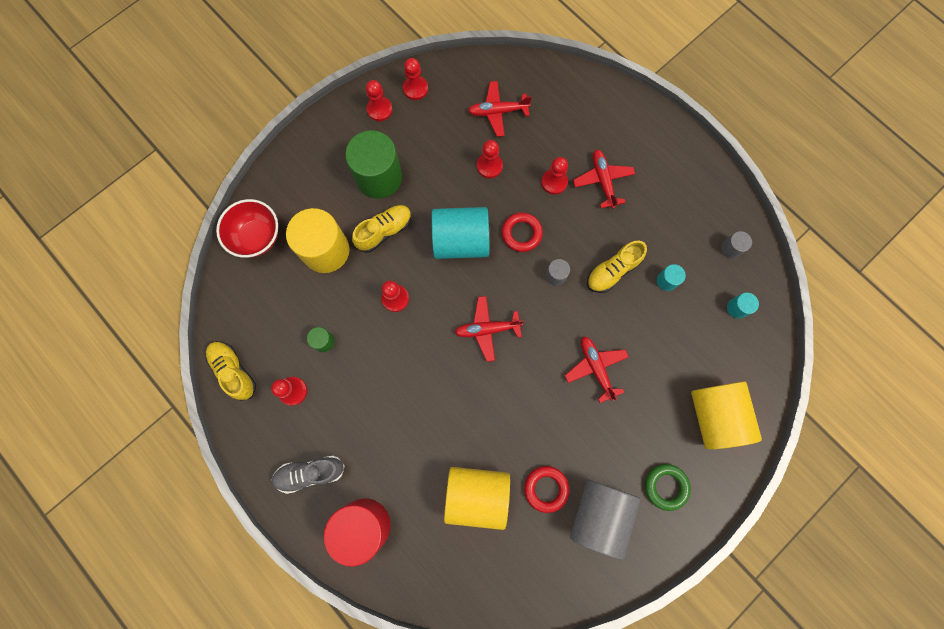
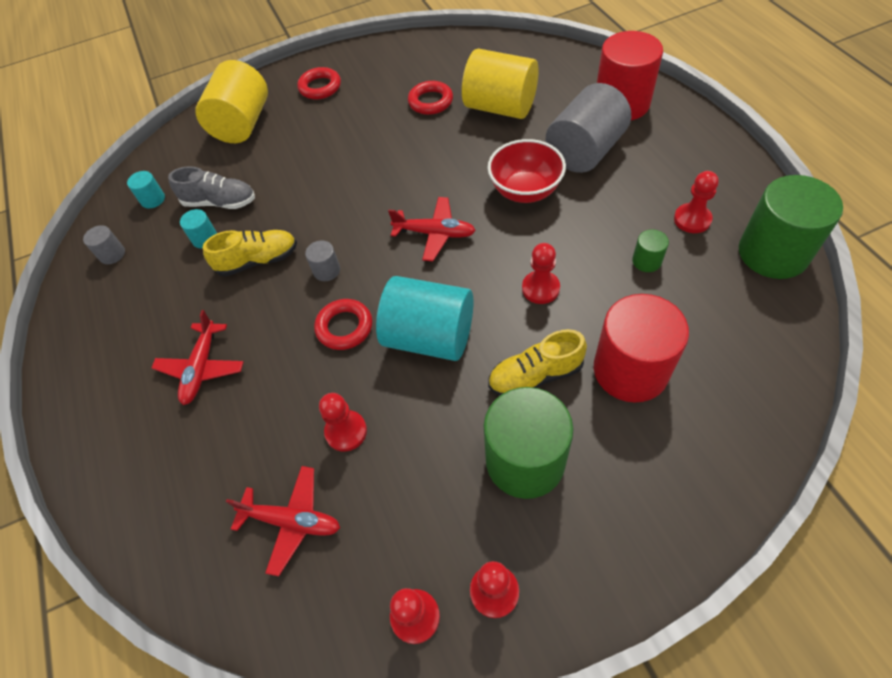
camera: 155 degrees left, 20 degrees down
yellow shoe [206,341,256,401] -> green cylinder [739,175,843,279]
red bowl [216,199,278,258] -> red bowl moved to [488,139,566,203]
grey shoe [271,455,345,494] -> grey shoe moved to [168,166,255,209]
yellow cylinder [286,208,350,273] -> red cylinder [594,294,689,403]
red pawn [541,157,568,195] -> none
red plane [565,336,629,403] -> none
grey cylinder [570,480,640,560] -> grey cylinder moved to [546,83,631,173]
green ring [645,464,691,511] -> red ring [297,67,341,99]

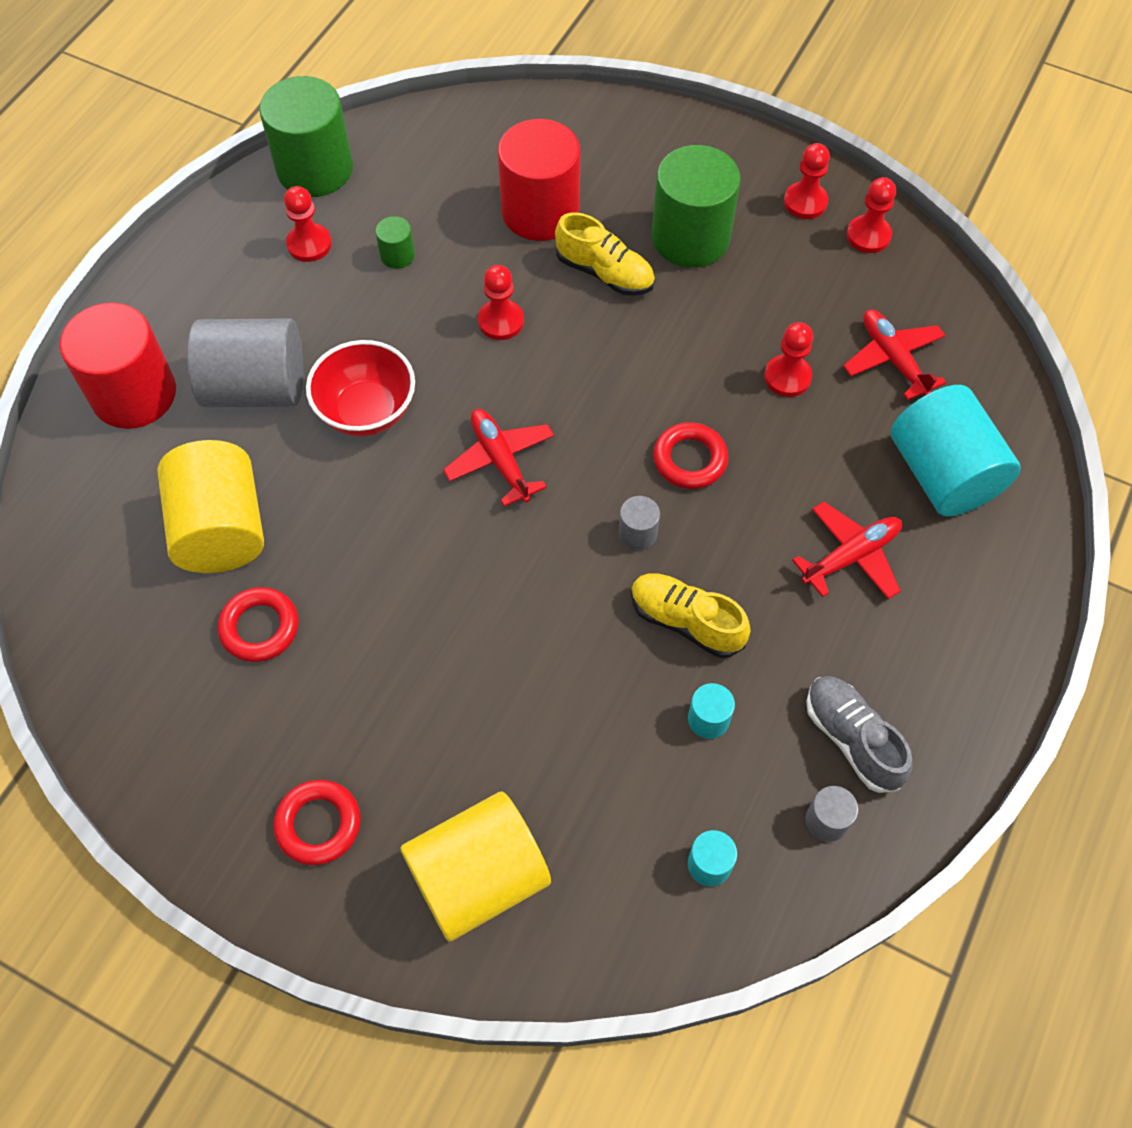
camera: 135 degrees left, 5 degrees up
grey shoe [168,166,255,209] -> grey shoe moved to [806,676,913,793]
turquoise cylinder [376,276,473,361] -> turquoise cylinder moved to [891,385,1021,517]

